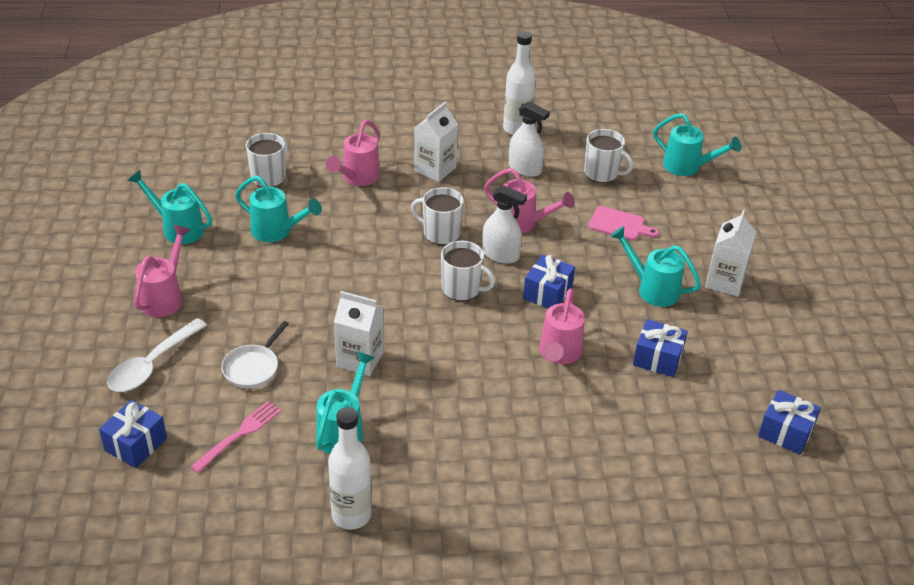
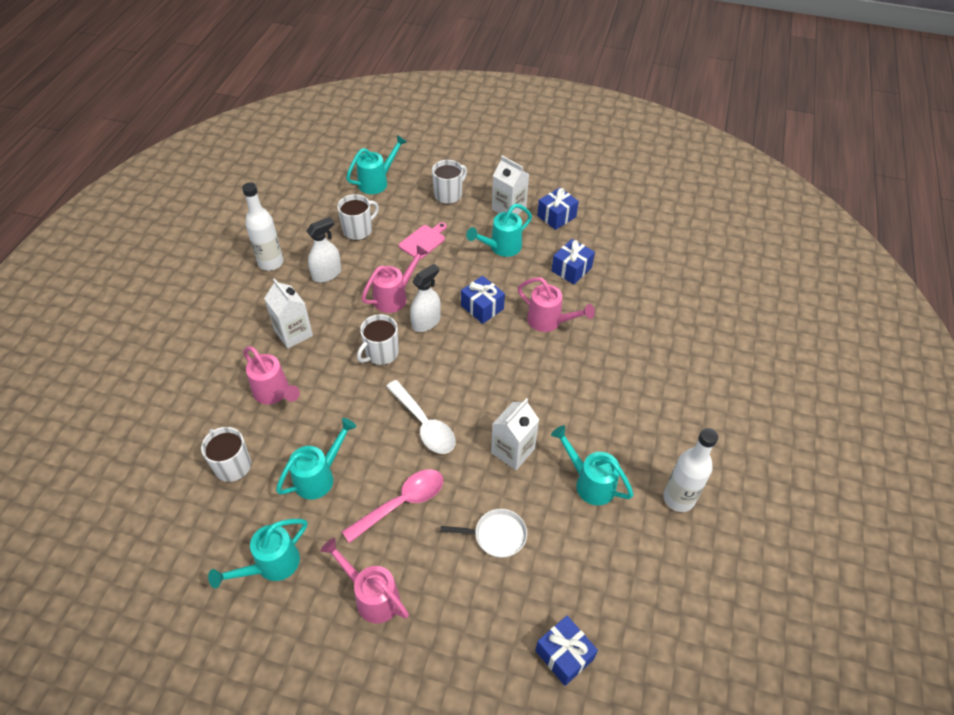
camera: 70 degrees left, 10 degrees up
white spoon [107,318,207,392] -> white spoon moved to [386,380,456,454]
pink fork [190,401,281,473] -> none
white pan [221,321,289,388] -> white pan turned 45 degrees counterclockwise [440,509,527,558]
white mug [441,241,495,301] -> white mug moved to [432,160,467,204]
blue gift [758,390,821,455] -> blue gift moved to [537,188,579,230]
none -> pink spoon [342,469,443,543]

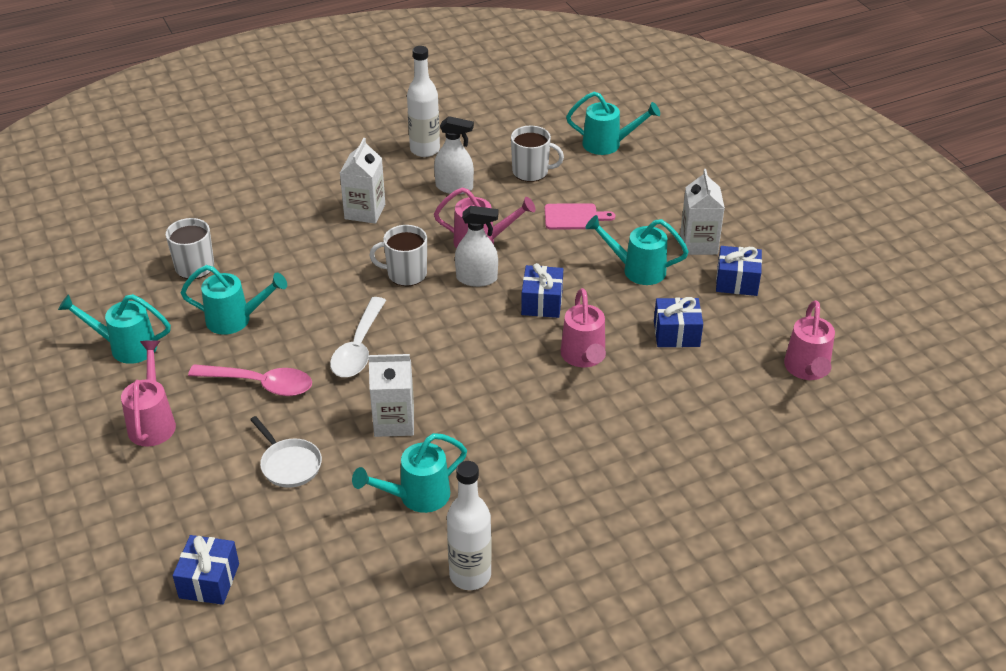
camera: 50 degrees right, 10 degrees down
pink watering can [243,346,300,404] -> pink watering can moved to [784,300,835,380]
white mug [432,160,467,204] -> none
turquoise watering can [551,425,634,505] -> turquoise watering can turned 120 degrees counterclockwise [352,433,467,513]

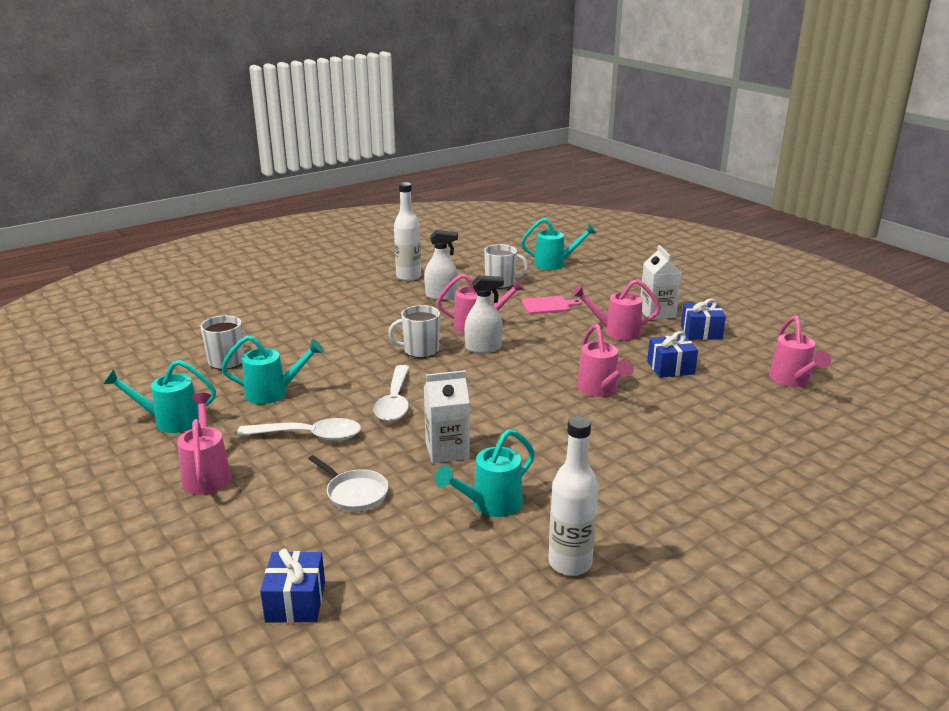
camera: 10 degrees left, 15 degrees down
pink spoon [188,364,312,396] -> white spoon [237,418,361,441]
white carton [340,138,385,224] -> none
blue gift [521,263,563,318] -> none
turquoise watering can [585,215,689,285] -> pink watering can [571,279,661,341]

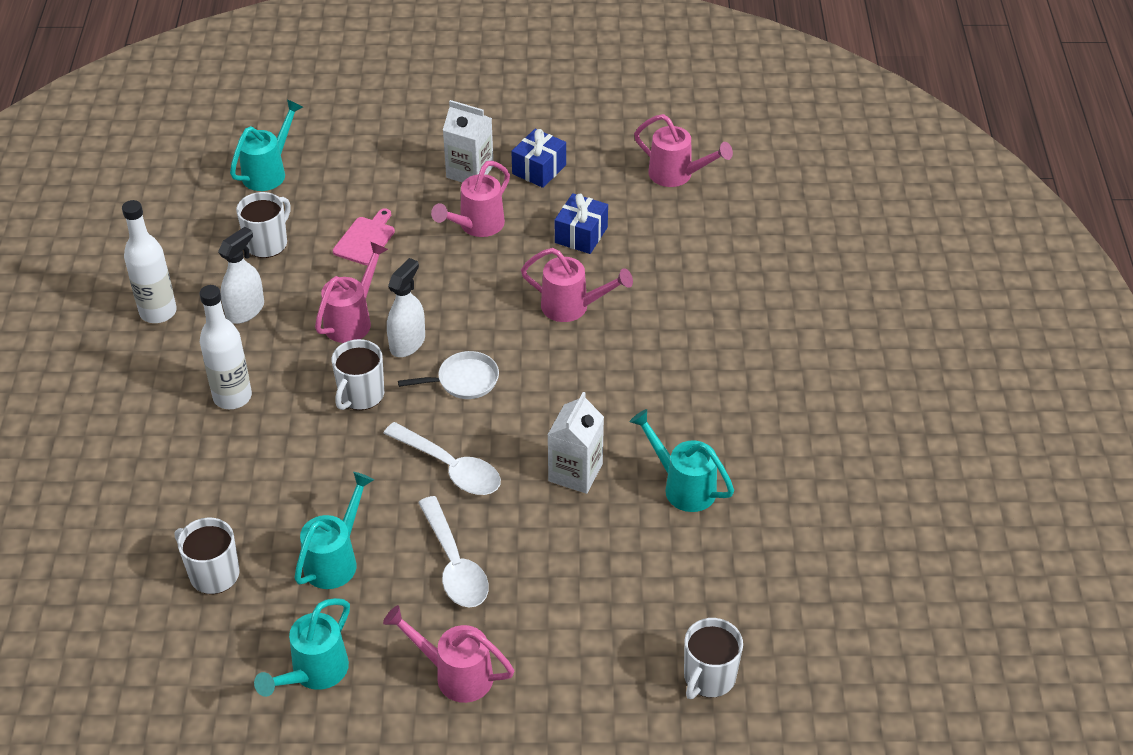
camera: 55 degrees left, 20 degrees up
white spoon [237,418,361,441] -> white spoon turned 120 degrees clockwise [418,496,489,607]
blue gift [260,548,325,623] -> white mug [684,618,743,699]
white pan [308,455,389,511] -> white pan moved to [398,351,499,399]
turquoise watering can [435,429,535,517] -> turquoise watering can turned 135 degrees clockwise [630,409,734,512]
white bottle [548,416,598,576] -> white bottle moved to [200,285,252,409]

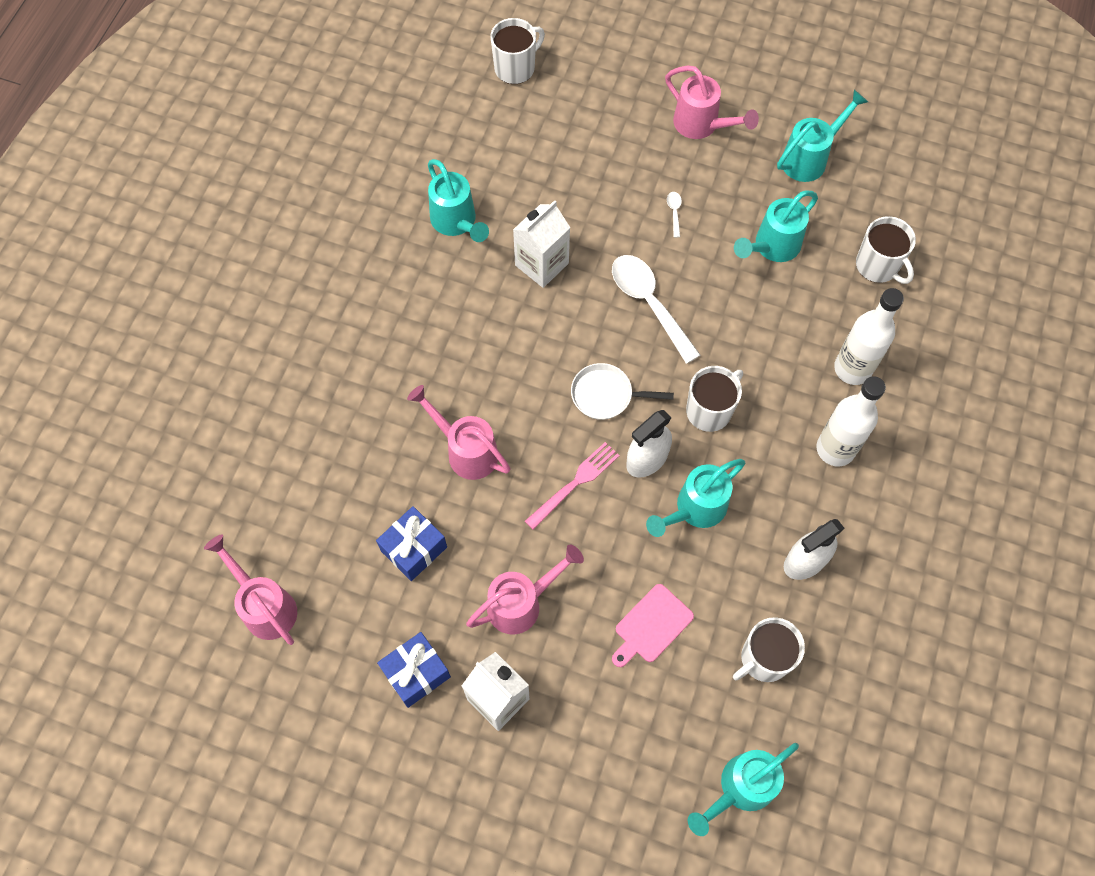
camera: 160 degrees left, 20 degrees up
white bottle [122,200,177,323] -> white bottle moved to [834,288,904,385]
pink watering can [315,241,388,343] -> turquoise watering can [646,459,745,537]
white spoon [418,496,489,607] -> white spoon [667,192,682,238], size x0.40
none -> pink fork [525,442,620,530]

